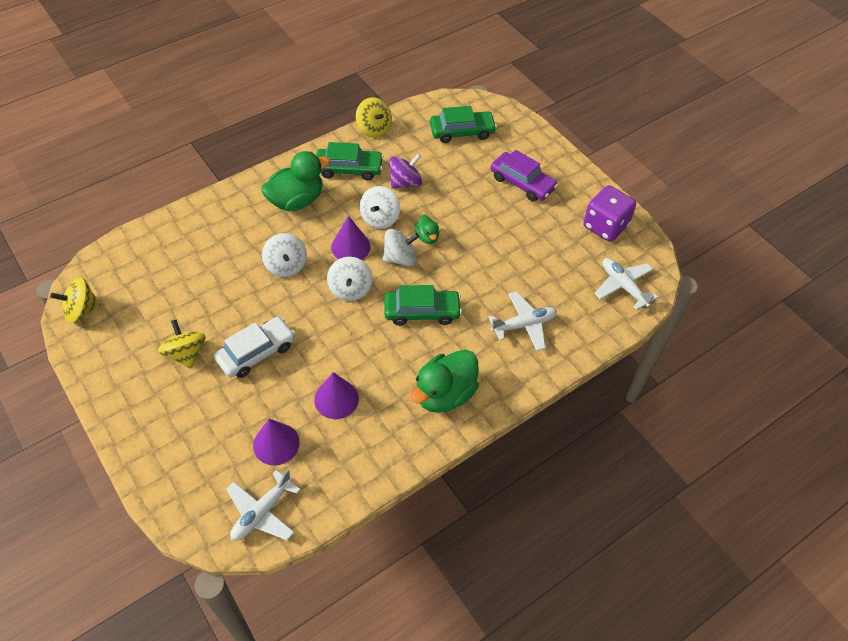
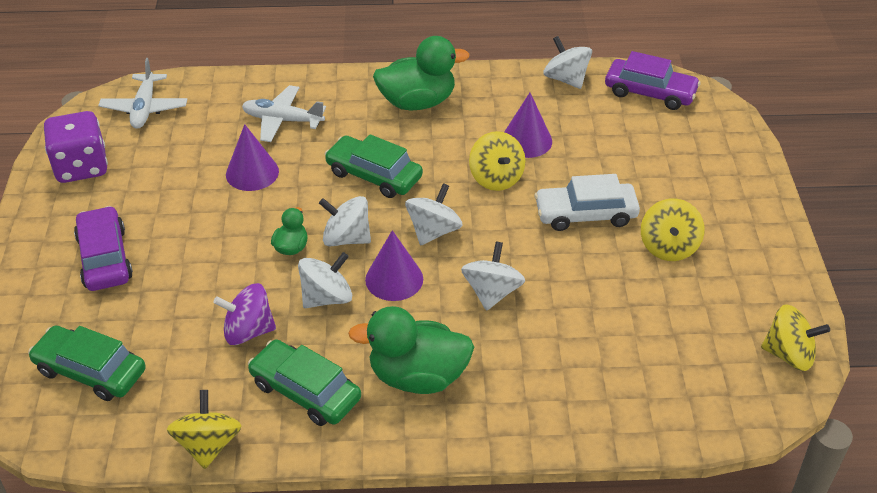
camera: 145 degrees left, 10 degrees down
white plane [226,470,301,541] -> purple car [605,51,701,110]
purple cone [253,419,300,465] -> purple cone moved to [226,124,279,191]
none -> yellow spinning top [469,131,525,191]
none -> white spinning top [543,36,592,89]

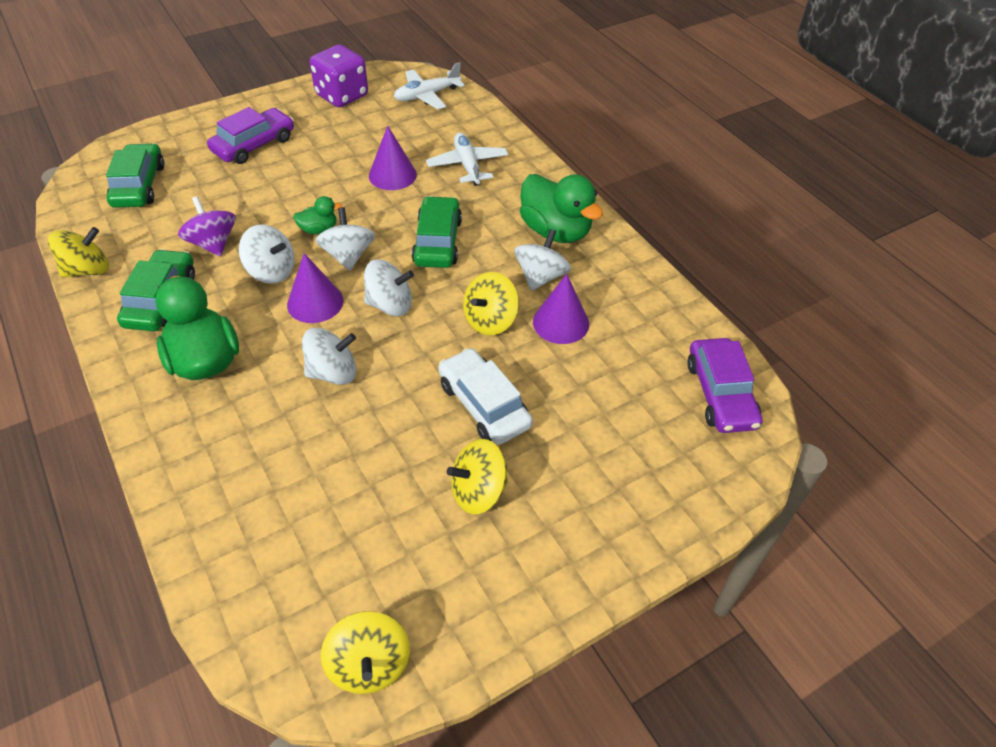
camera: 60 degrees right, 5 degrees up
white spinning top [543,36,592,89] -> white spinning top moved to [514,229,571,291]

